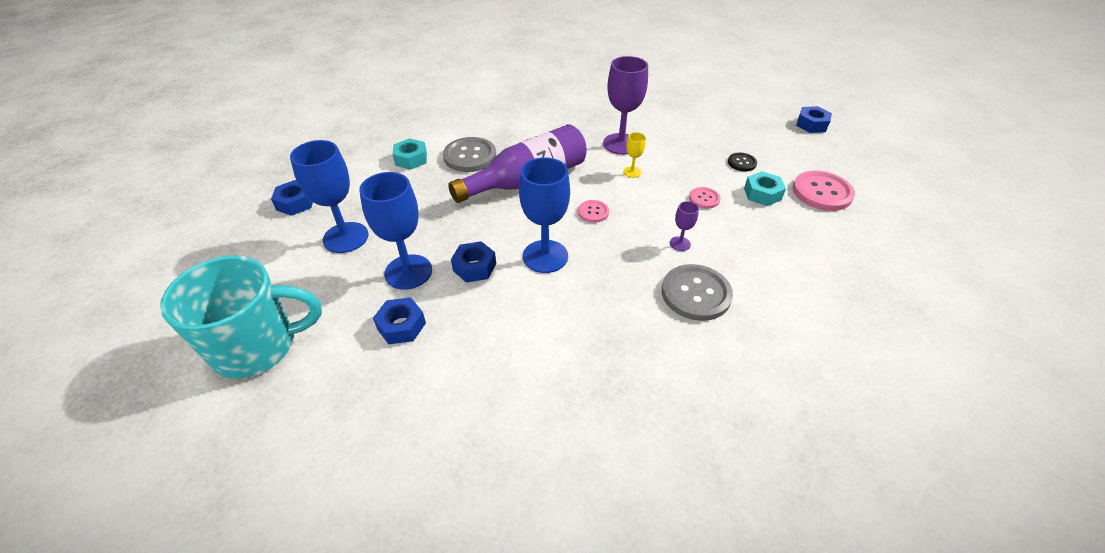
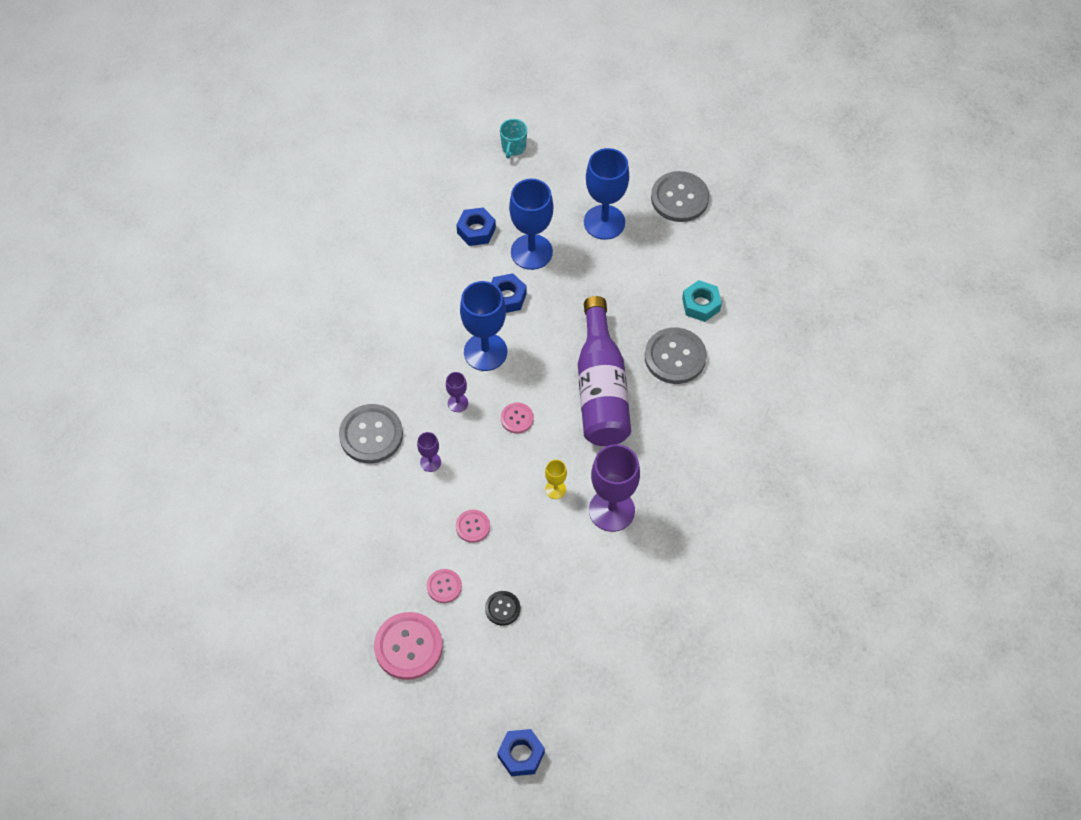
camera: 120 degrees right, 15 degrees up
turquoise mug [160,255,322,379] -> turquoise mug [500,119,527,159], size x0.41
blue nut [271,180,313,216] -> grey button [651,171,709,222]
turquoise nut [744,171,786,206] -> pink button [427,569,462,603]
none -> purple goblet [446,372,468,412]

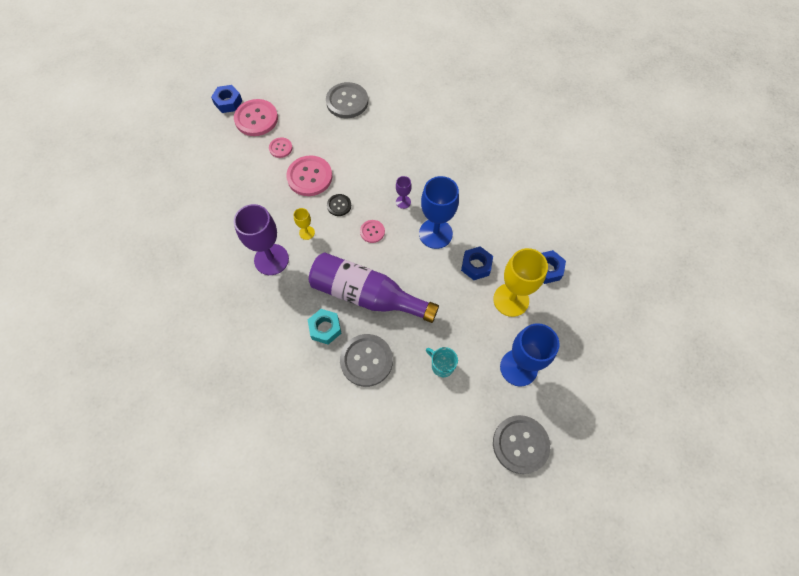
camera: 115 degrees right, 5 degrees up
grey button [339,404,403,463] -> grey button moved to [326,82,368,118]
purple goblet [417,432,441,472] -> none
pink button [456,510,490,543] -> pink button [286,155,332,196], size x1.91
black button [485,591,520,626] -> black button moved to [327,194,351,216]
blue nut [497,729,545,776] -> blue nut moved to [211,85,242,113]
turquoise mug [500,119,527,159] -> turquoise mug moved to [426,347,458,377]
blue goblet [509,178,553,270] -> yellow goblet [493,248,548,317]
turquoise nut [682,280,722,322] -> turquoise nut moved to [308,309,341,345]

